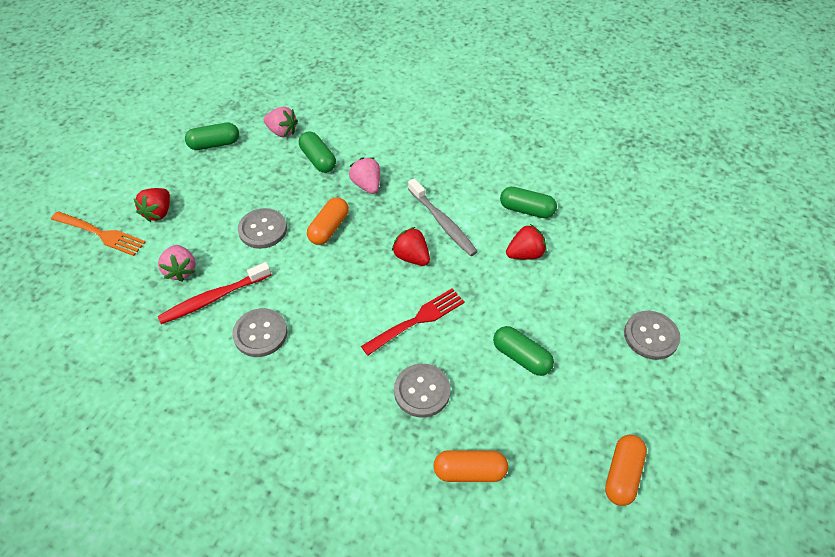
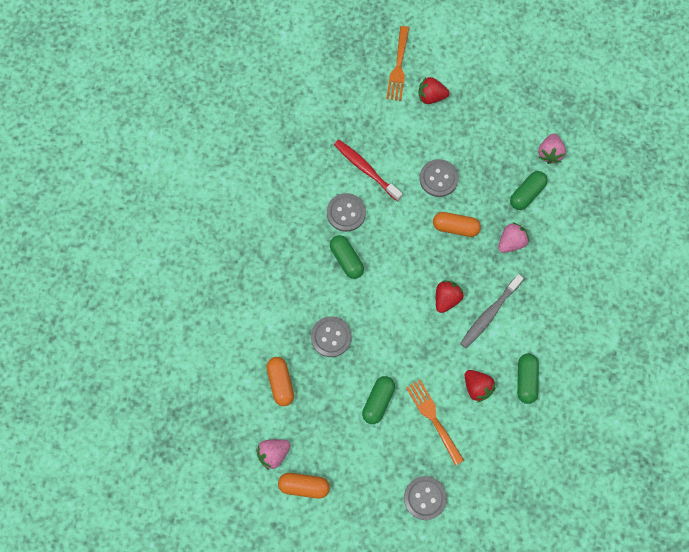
camera: 75 degrees right, 20 degrees up
pink strawberry [158,245,196,281] -> pink strawberry moved to [256,439,291,470]
green capsule [185,123,239,150] -> green capsule moved to [330,235,364,279]
red fork [361,288,465,356] -> none
none -> orange fork [406,380,464,466]

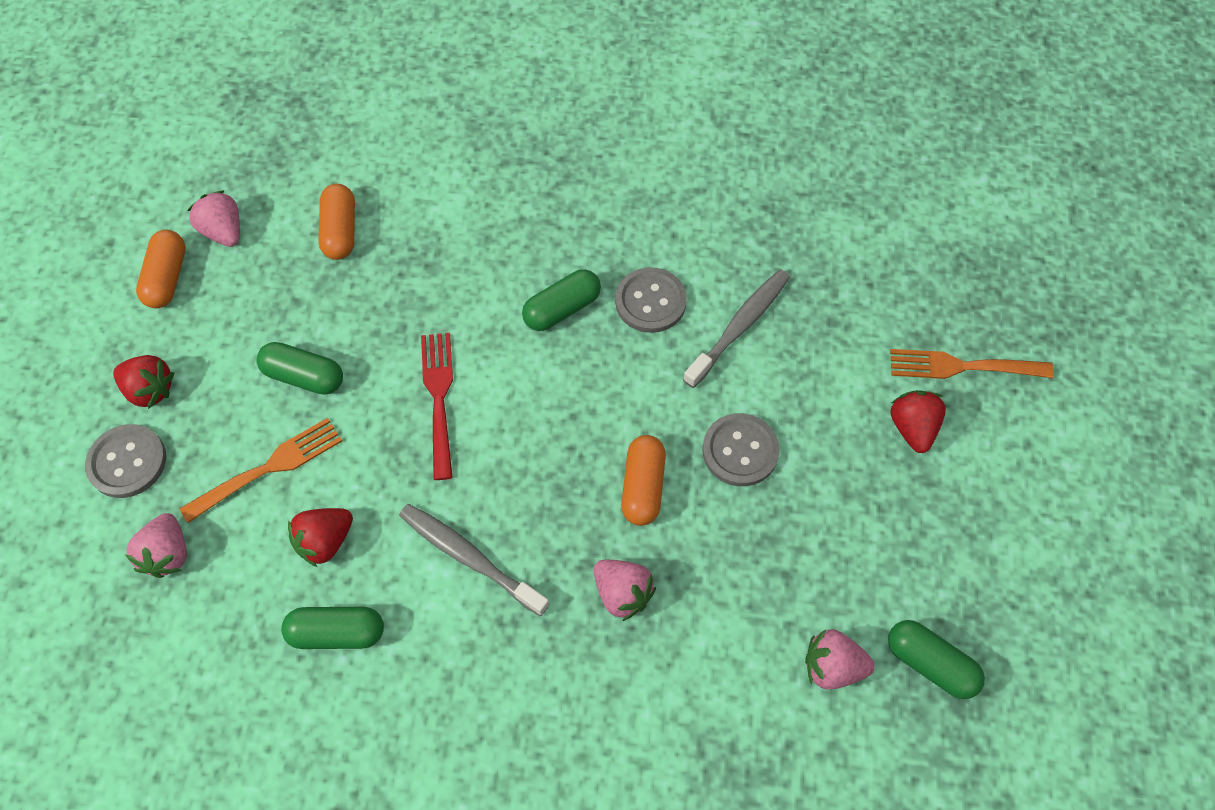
camera: 85 degrees right, 10 degrees down
orange capsule [266,357,294,406] -> orange capsule turned 75 degrees counterclockwise [318,184,355,260]
grey button [311,316,352,357] -> none
red toothbrush [334,140,403,201] -> grey toothbrush [683,269,790,388]
red strawberry [436,281,463,313] -> red strawberry moved to [113,355,174,409]
green capsule [510,171,548,210] -> green capsule moved to [888,620,985,699]
none -> pink strawberry [125,513,187,578]
none -> red fork [421,333,453,480]

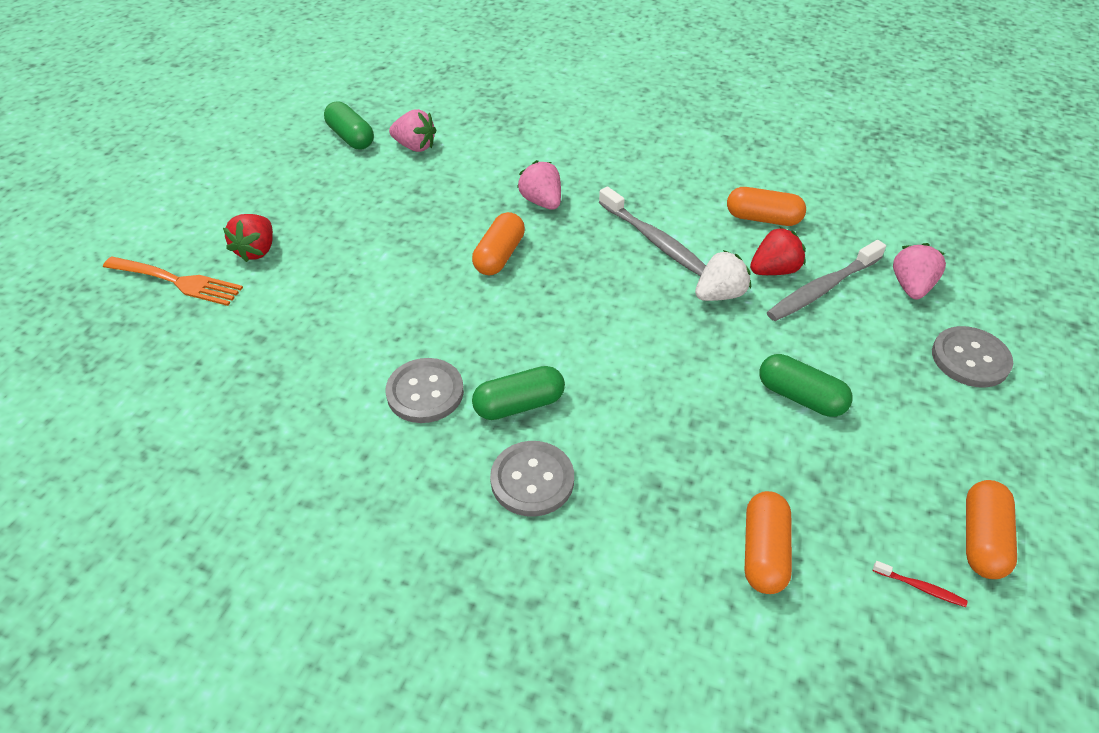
camera: 165 degrees left, 15 degrees down
red strawberry [113,355,174,409] -> none
orange fork [180,418,342,523] -> none
pink strawberry [187,191,240,247] -> red toothbrush [873,561,968,607]
green capsule [281,607,384,649] -> orange capsule [727,187,806,226]
red fork [421,333,453,480] -> none
grey toothbrush [683,269,790,388] -> grey toothbrush moved to [767,240,886,321]
grey button [702,413,780,486] -> grey button moved to [490,441,574,517]
none -> white strawberry [695,250,751,301]

